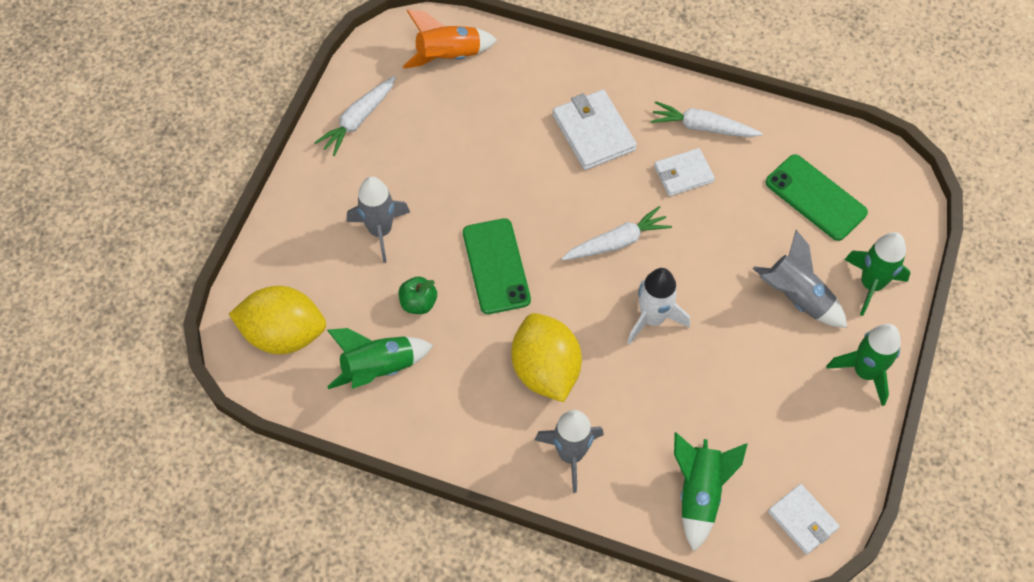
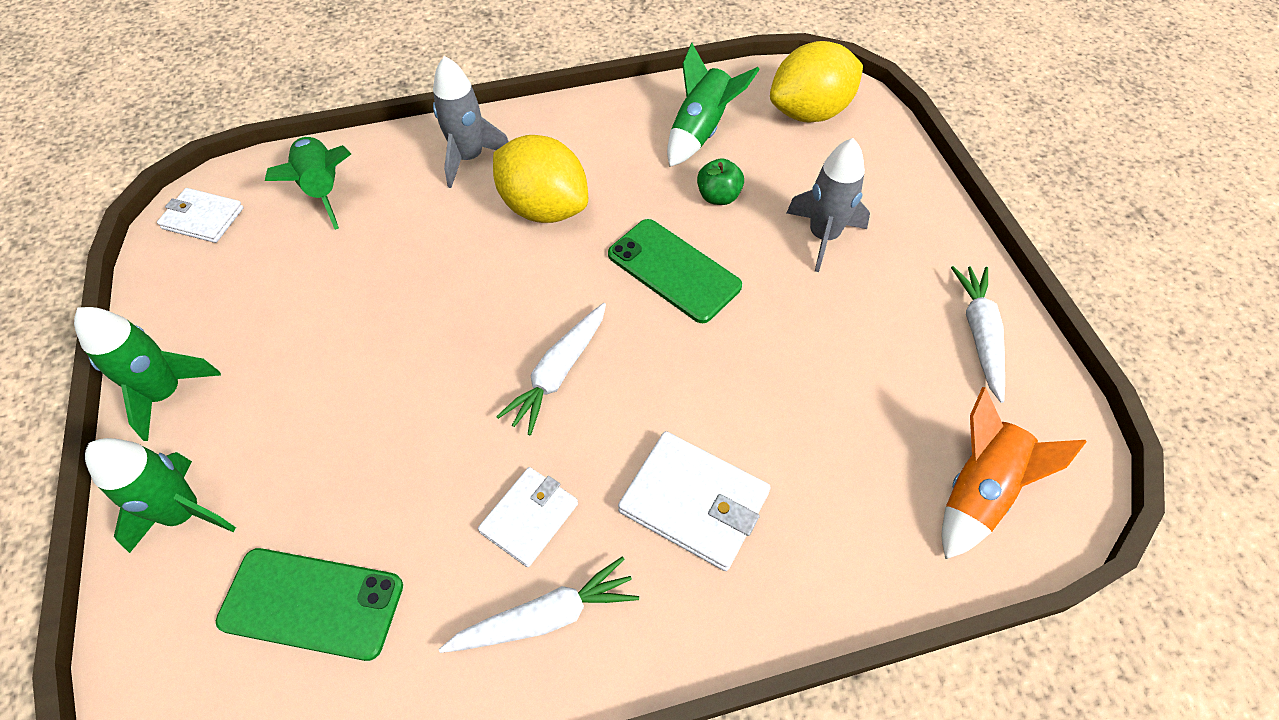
camera: 145 degrees right, 5 degrees down
white rocket [627,268,690,345] -> none
grey rocket [753,230,847,328] -> none

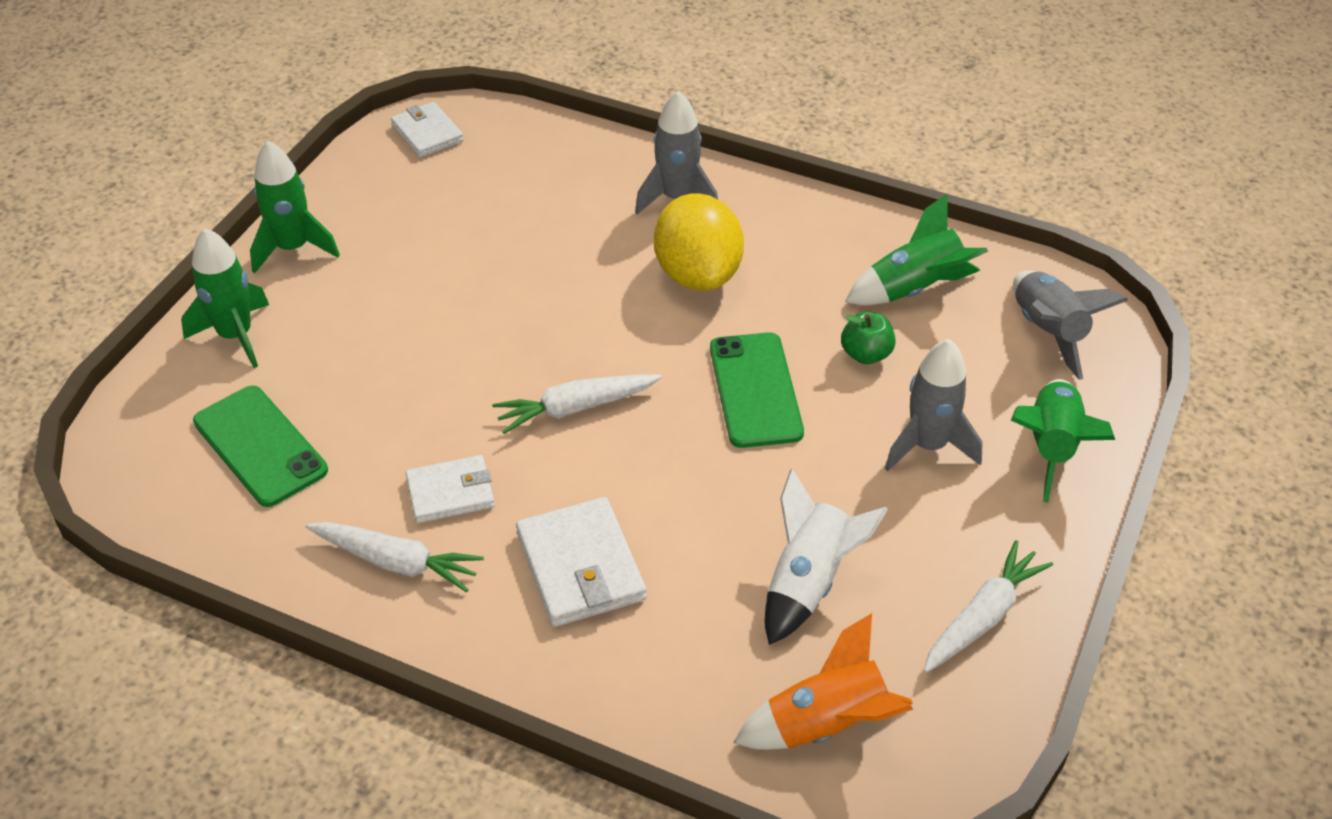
camera: 40 degrees right, 10 degrees down
green rocket [265,137,351,230] -> green rocket moved to [1011,379,1115,503]
yellow lemon [770,41,863,122] -> grey rocket [1013,270,1128,380]
none -> white rocket [765,469,888,645]

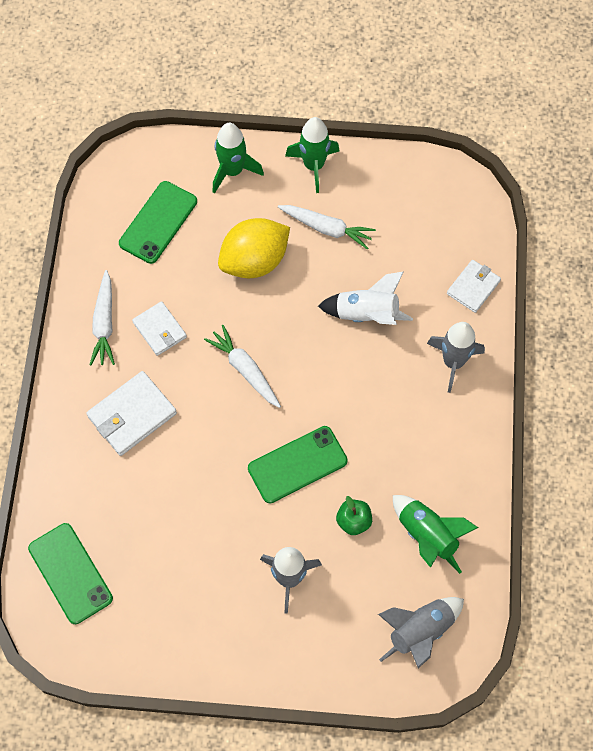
camera: 70 degrees right, 20 degrees up
white wallet [391,102,464,158] -> white wallet moved to [447,260,501,313]
yellow lemon [654,193,744,291] -> yellow lemon moved to [218,218,290,278]
orange rocket [734,613,913,750] -> green phone [28,523,113,624]
white rocket [765,469,888,645] -> white rocket moved to [318,271,413,325]
white carrot [923,540,1053,673] -> white carrot moved to [278,205,376,249]
green rocket [1011,379,1115,503] -> none

